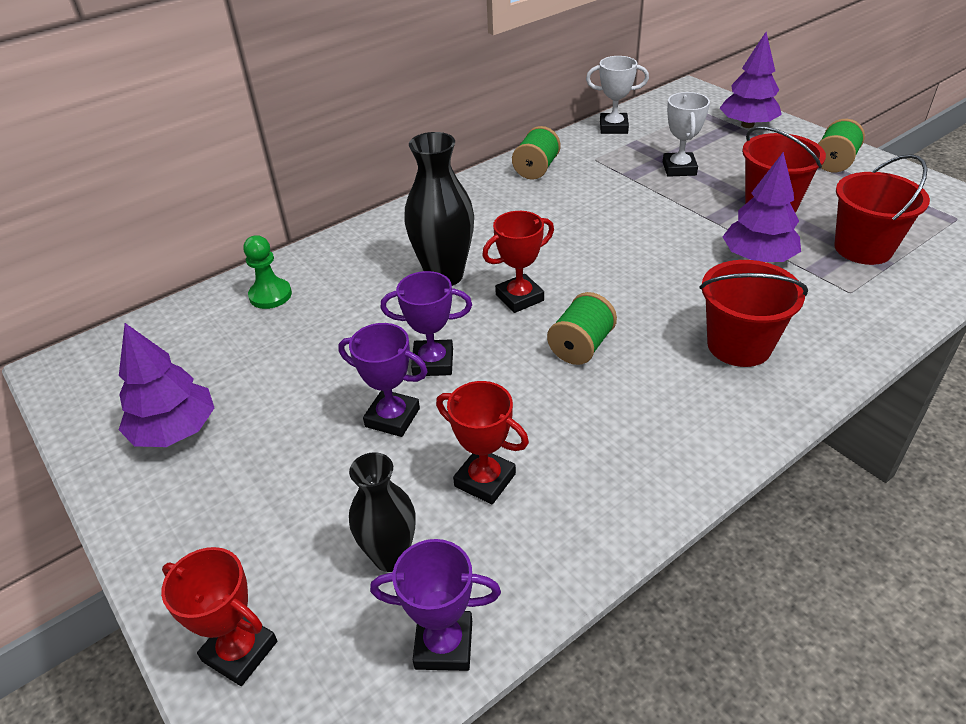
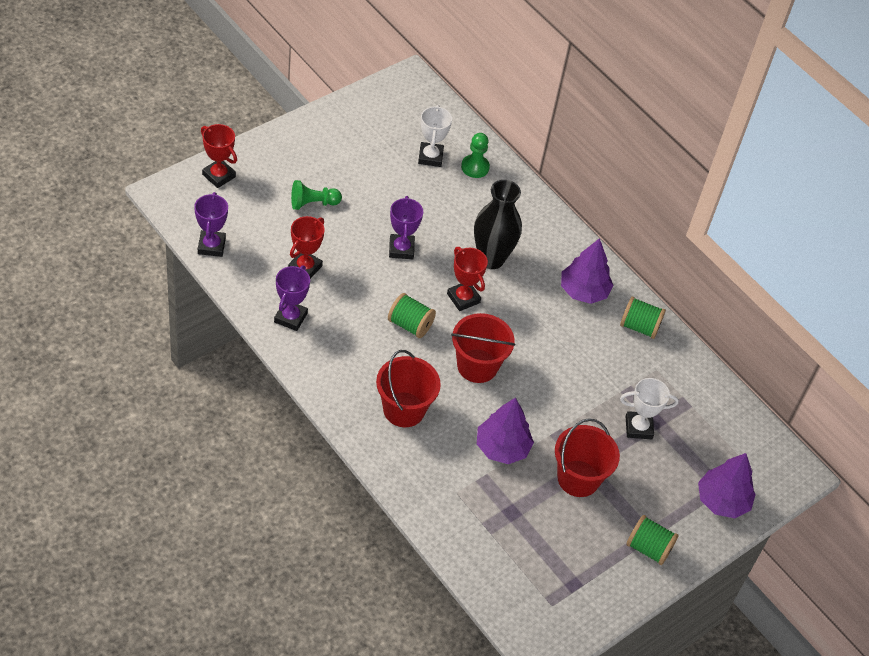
camera: 80 degrees right, 10 degrees up
purple tree [119,323,214,447] -> purple tree moved to [561,238,614,304]
red trophy [161,547,277,686] -> red trophy turned 75 degrees counterclockwise [201,124,237,188]
purple trophy [338,323,428,437] -> purple trophy moved to [274,265,310,331]
black vase [349,452,416,572] -> none
white trophy [586,56,649,134] -> white trophy moved to [418,105,452,167]
red bucket [834,154,930,265] -> red bucket moved to [451,313,515,383]
none -> green pawn [291,180,342,210]

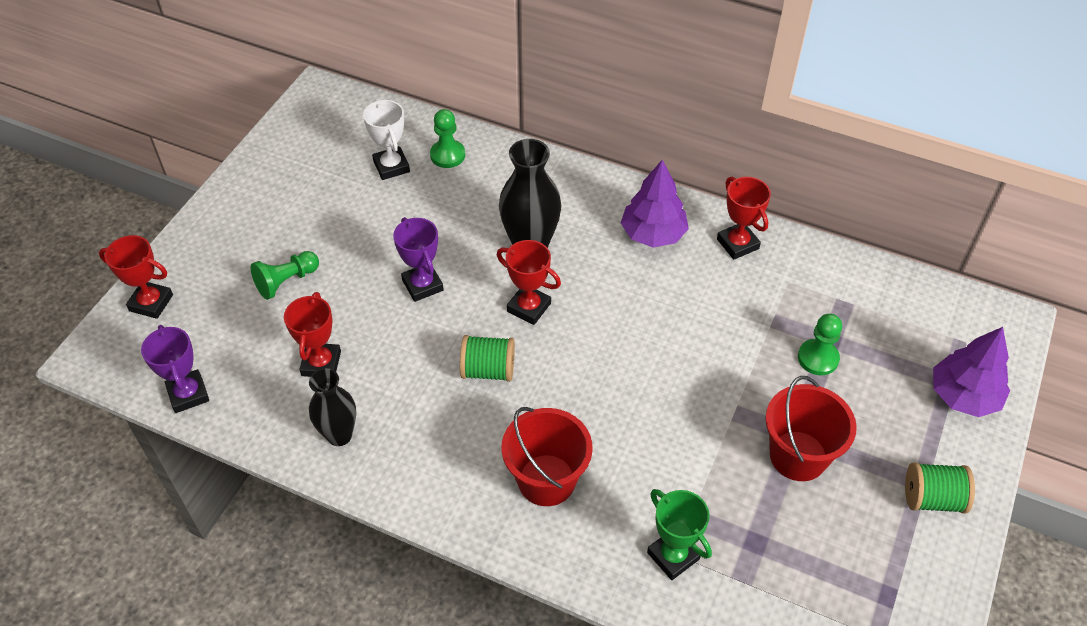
camera: 20 degrees left, 0 degrees up
purple trophy [274,265,310,331] -> black vase [309,368,356,446]
red bucket [451,313,515,383] -> none
purple tree [477,398,534,464] -> none
green spool [620,297,666,339] -> red trophy [717,177,771,260]
white trophy [620,378,679,439] -> green pawn [798,314,842,375]
none -> green trophy [647,489,712,580]

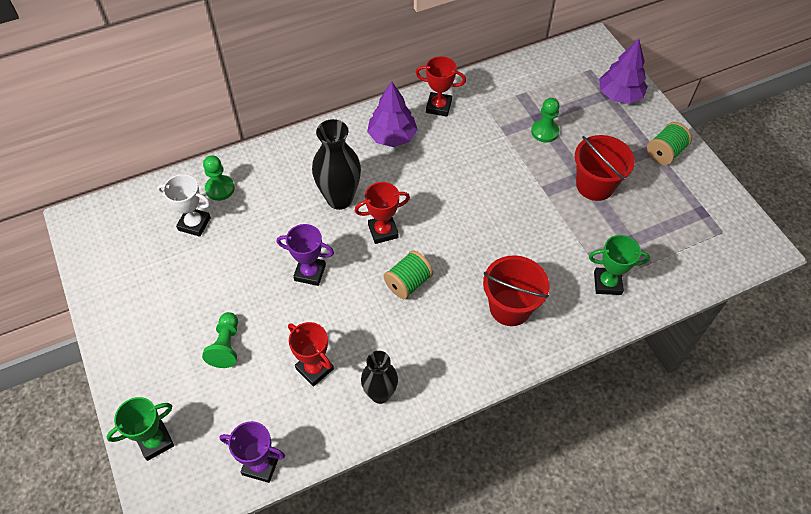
camera: 50 degrees left, 5 degrees up
red trophy [99,235,173,319] -> green trophy [106,397,174,461]

